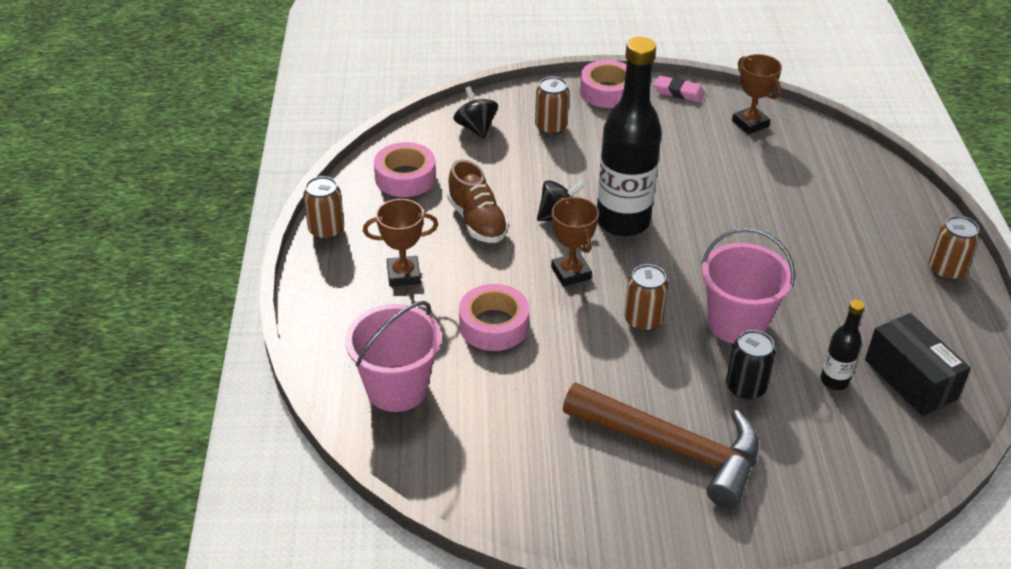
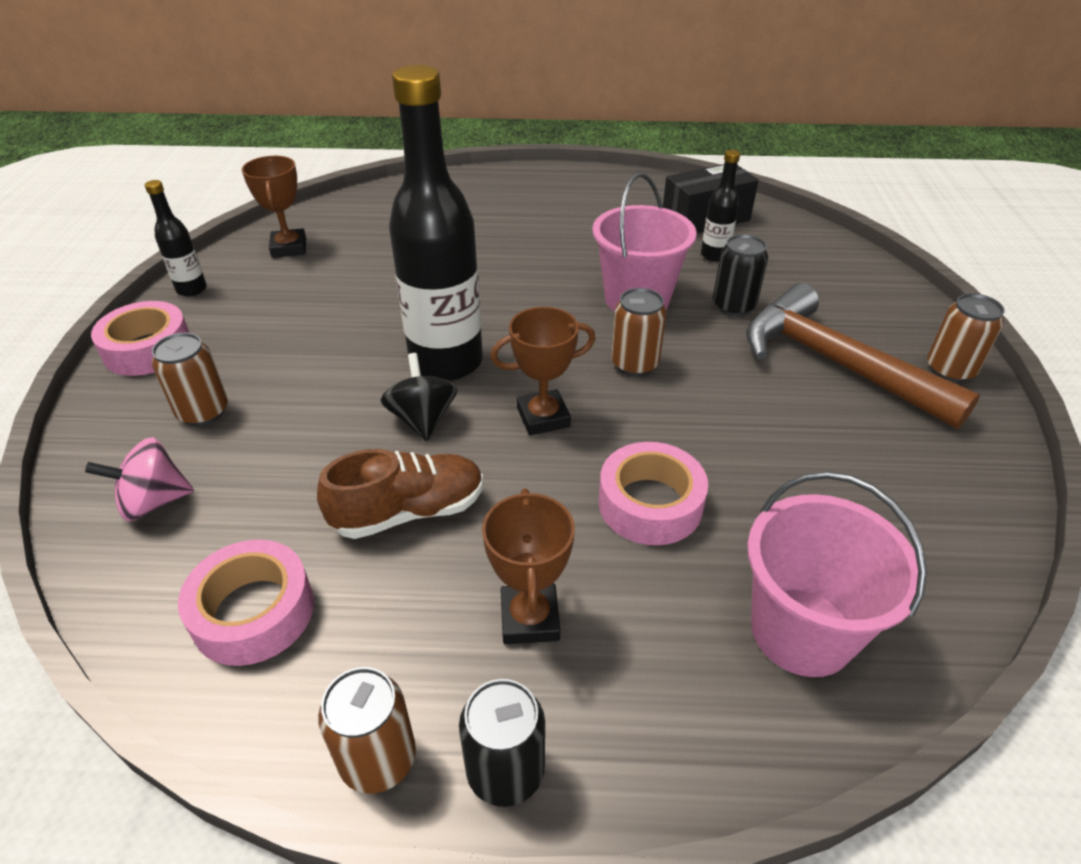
camera: 85 degrees left, 0 degrees up
black spinning top [453,86,498,139] -> pink spinning top [85,437,194,521]
brown hammer [563,383,759,508] -> brown hammer turned 75 degrees counterclockwise [746,283,980,429]
pink eraser [654,75,705,102] -> black bottle [145,180,207,297]
brown trophy [732,54,782,134] -> brown trophy turned 75 degrees counterclockwise [242,156,306,258]
brown can [929,216,980,281] -> brown can moved to [927,293,1005,382]
none -> black can [459,679,545,807]

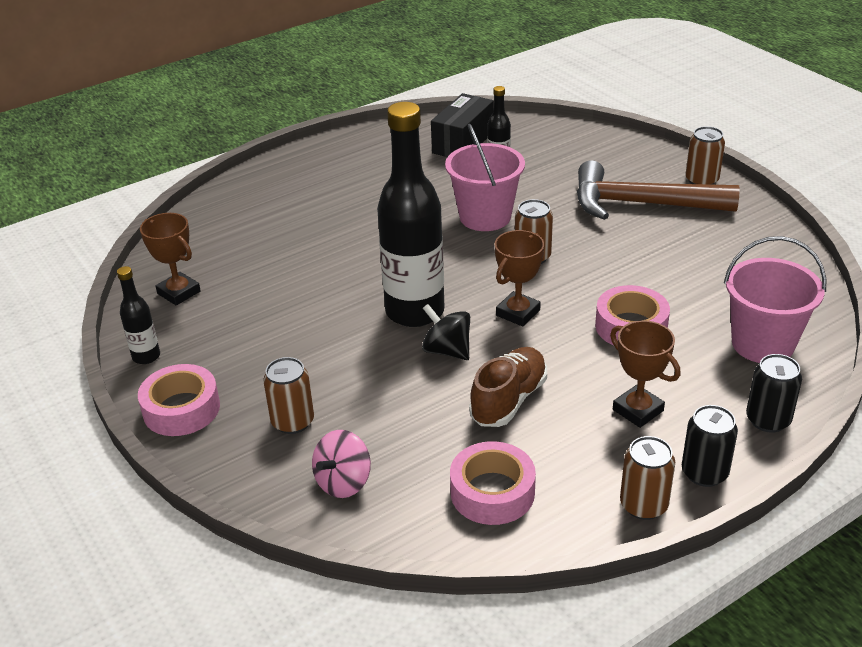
camera: 35 degrees left, 5 degrees down
black can [713,234,768,316] -> black can moved to [746,354,802,433]

